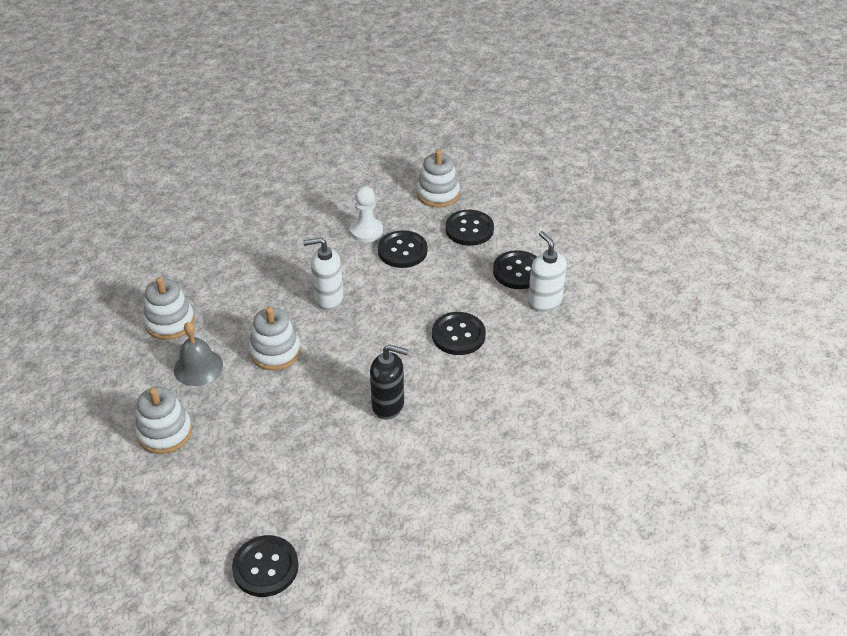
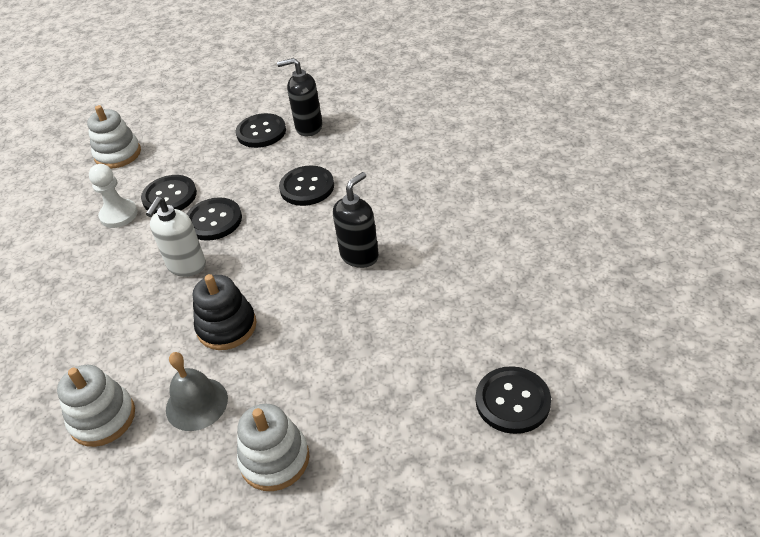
camera: 60 degrees left, 0 degrees up
white stacking toy [249,307,301,371] -> black stacking toy [193,274,256,350]
black button [445,210,494,246] -> black button moved to [187,197,242,241]
white soap dispenser [528,231,567,312] -> black soap dispenser [277,58,323,136]

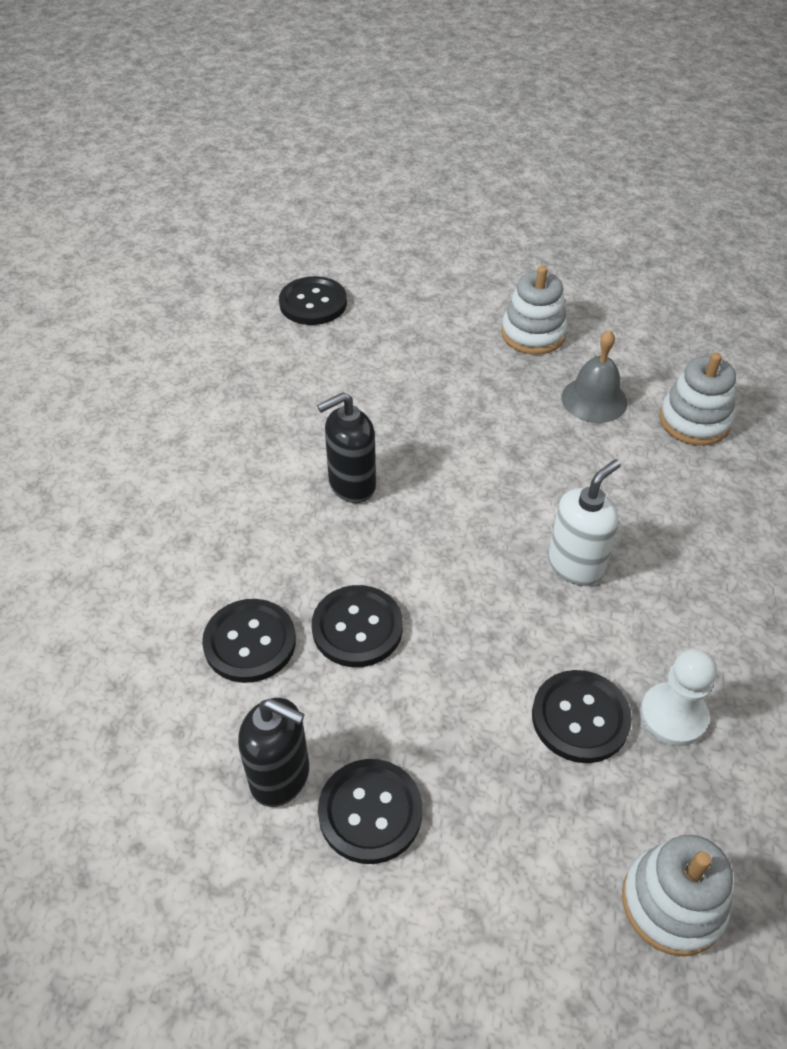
camera: 160 degrees left, 5 degrees up
black button [187,197,242,241] -> black button moved to [202,599,296,683]
black stacking toy [193,274,256,350] -> none

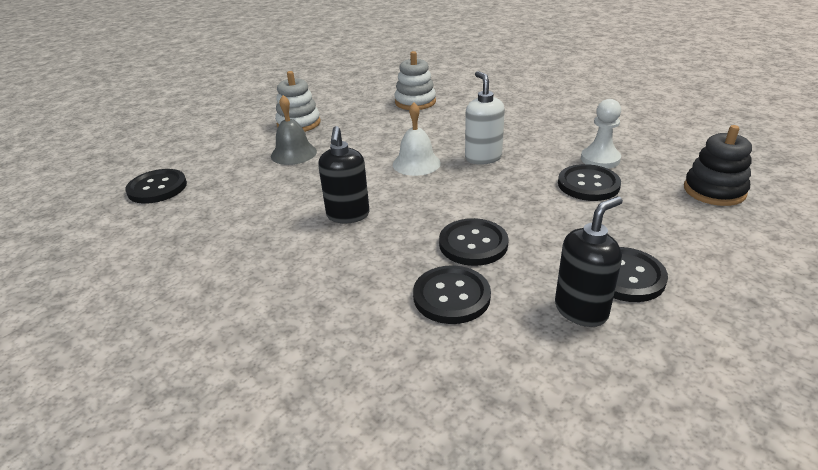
camera: 60 degrees left, 15 degrees down
grey bell [562,330,627,423] -> grey bell moved to [271,95,317,165]
white stacking toy [622,835,733,956] -> black stacking toy [684,125,752,206]
none -> white bell [393,102,441,176]

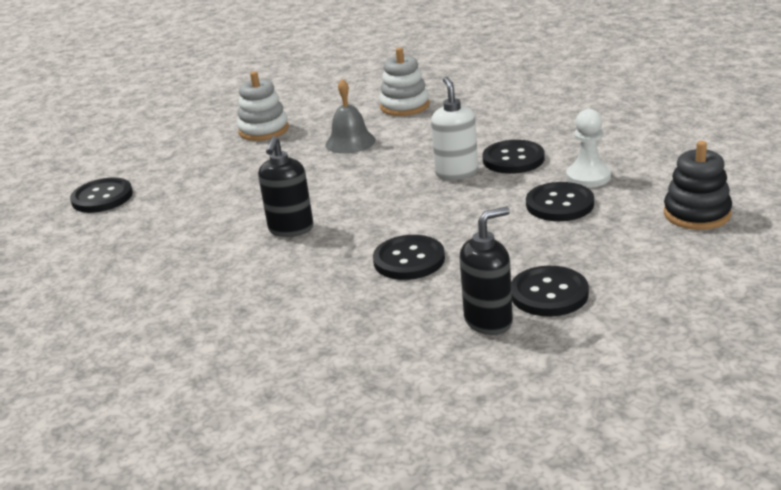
camera: 10 degrees right, 5 degrees down
grey bell [271,95,317,165] -> grey bell moved to [325,79,376,154]
white bell [393,102,441,176] -> none
black button [413,265,491,324] -> black button moved to [482,140,545,174]

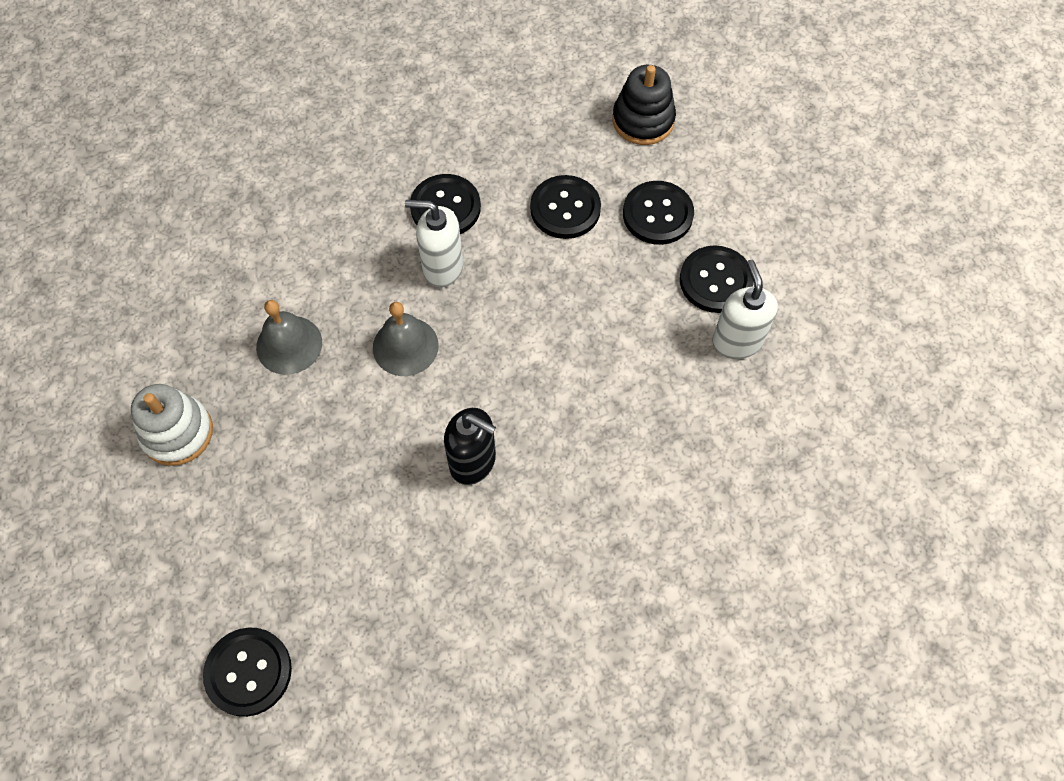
camera: 75 degrees left, 35 degrees up
black button [373,235,445,280] -> black button moved to [623,181,694,245]
white stacking toy [379,47,430,116] -> none
black soap dispenser [460,207,513,335] -> white soap dispenser [712,260,778,359]
white pawn [566,109,611,188] -> none
none -> grey bell [373,302,439,376]

